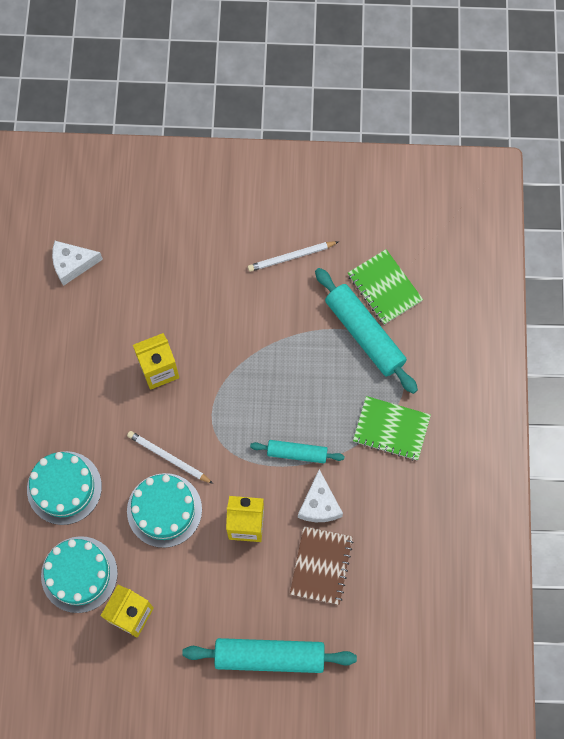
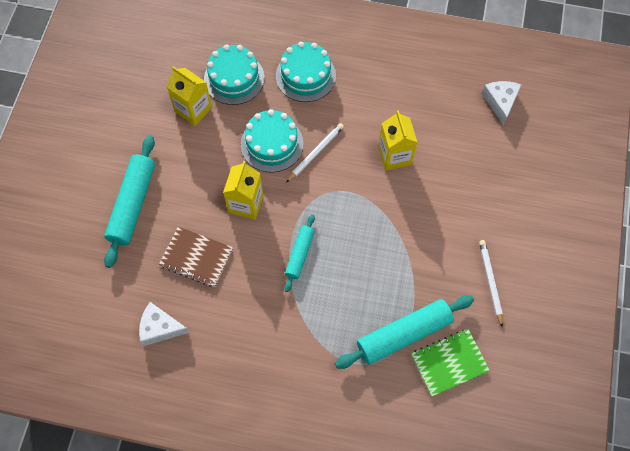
camera: 100 degrees right, 5 degrees down
white cheese [298,469,343,522] -> white cheese moved to [139,302,189,346]
green notebook [353,396,431,461] -> none

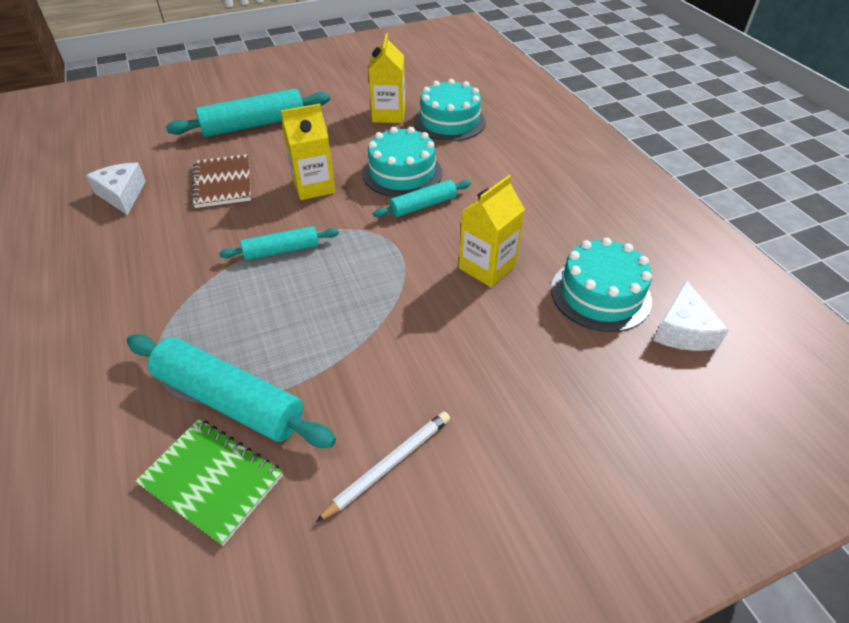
camera: 55 degrees right, 20 degrees down
turquoise cake [276,42,336,102] -> turquoise cake moved to [551,237,652,332]
white pencil [286,123,344,183] -> turquoise rolling pin [373,180,471,217]
white cheese [482,81,521,126] -> white cheese turned 135 degrees clockwise [653,280,729,351]

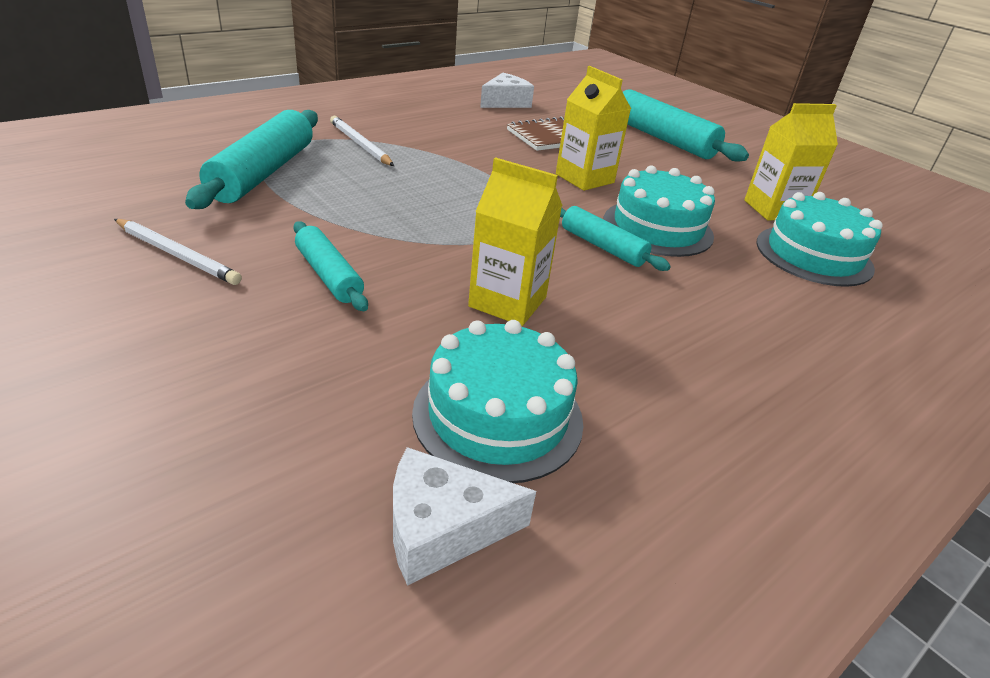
camera: 70 degrees right, 10 degrees down
green notebook [135,419,283,546] -> none
turquoise rolling pin [219,226,339,260] -> turquoise rolling pin moved to [293,221,368,311]
none -> white pencil [330,116,394,166]

